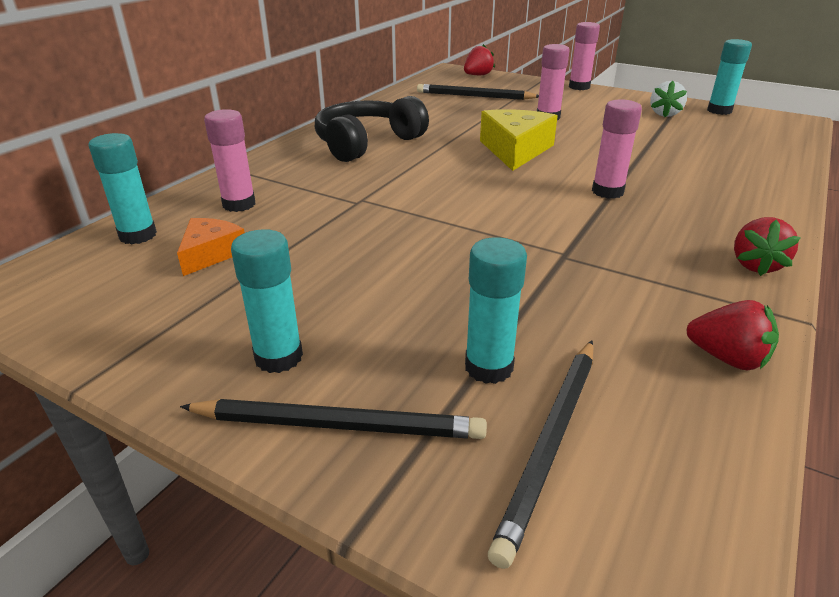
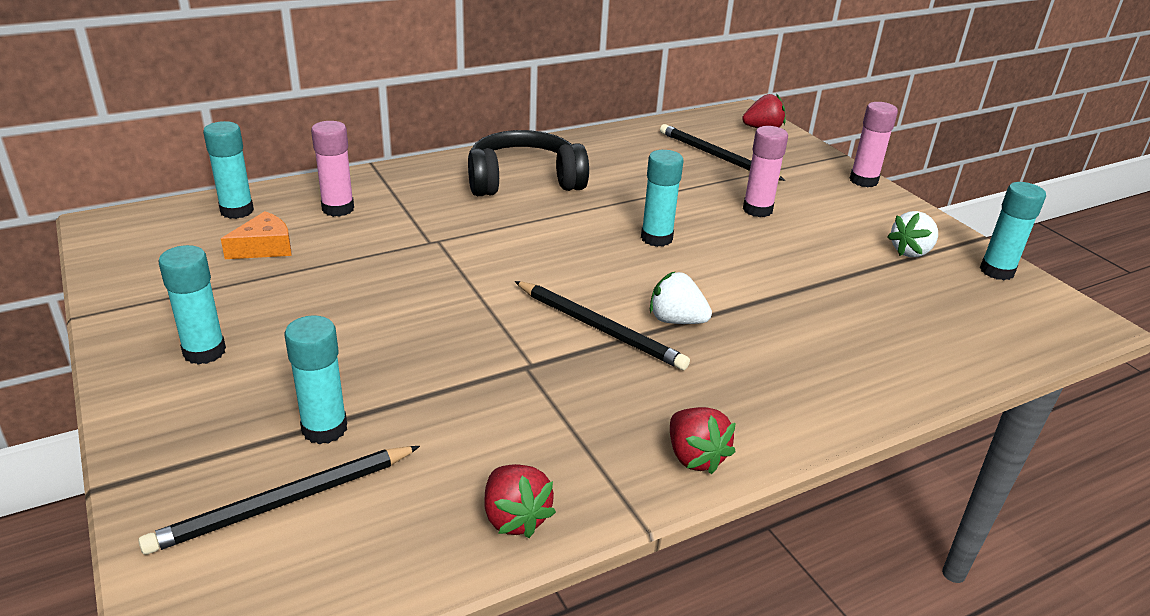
camera: 30 degrees right, 0 degrees up
black pencil [180,399,487,439] -> black pencil moved to [514,281,690,370]
yellow cheese [480,109,558,171] -> turquoise glue stick [641,150,684,247]
pink glue stick [592,99,642,199] -> white strawberry [650,271,712,324]
red strawberry [734,217,801,276] -> red strawberry turned 75 degrees counterclockwise [670,407,736,475]

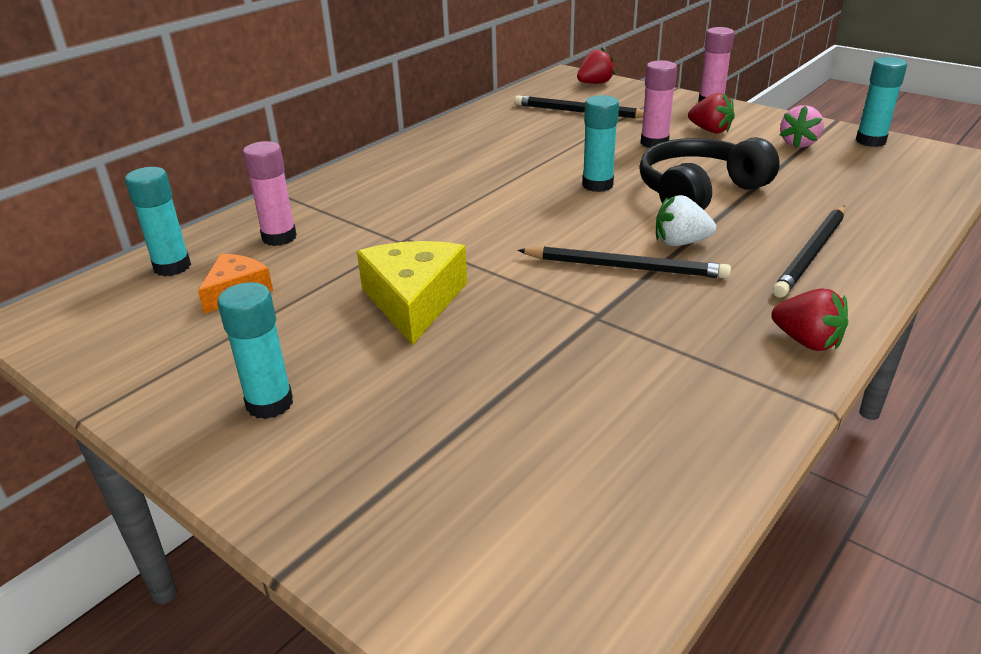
camera: 20 degrees left, 0 degrees up
black pencil [138,446,420,555] -> black pencil moved to [773,206,845,298]
turquoise glue stick [285,315,347,444] -> none
black headphones [468,130,589,196] -> black headphones moved to [639,137,780,210]
red strawberry [484,464,556,538] -> red strawberry moved to [688,93,735,133]
white strawberry [887,211,938,257] -> pink strawberry [780,105,824,148]
none -> yellow cheese [357,241,467,346]

